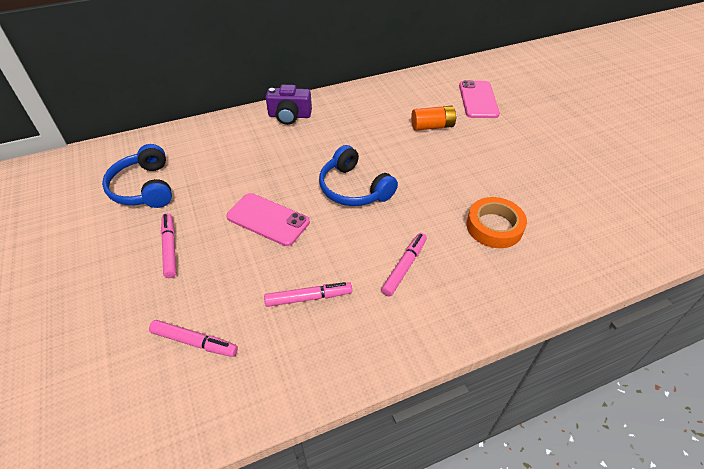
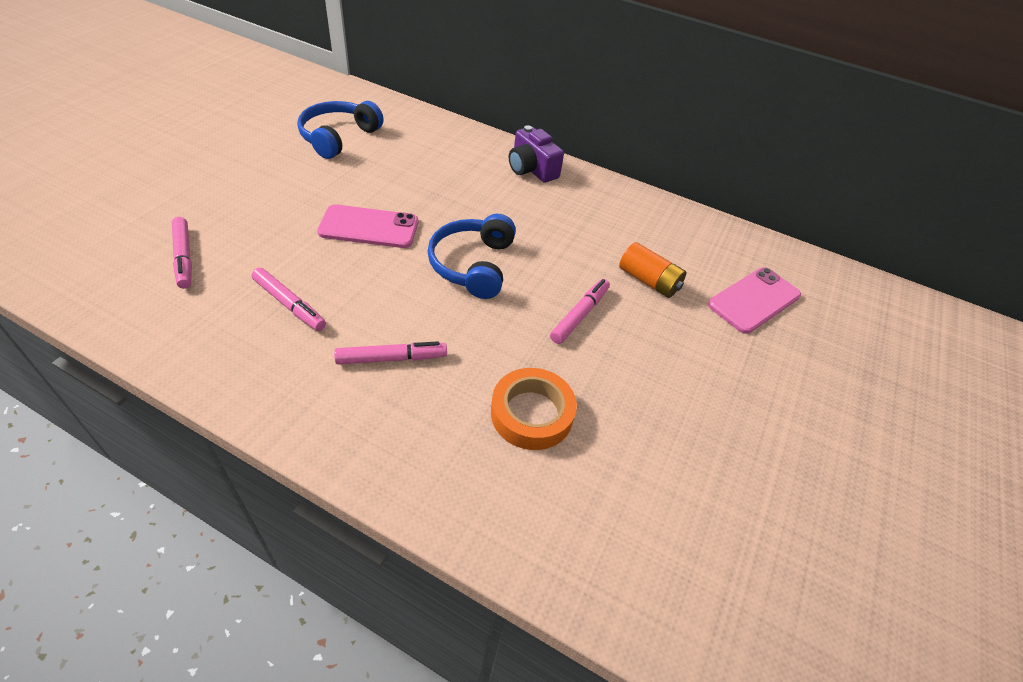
camera: 45 degrees right, 0 degrees up
pink marker [161,213,176,278] -> pink marker moved to [550,279,610,344]
pink phone [226,193,310,246] -> pink phone turned 75 degrees counterclockwise [317,204,418,248]

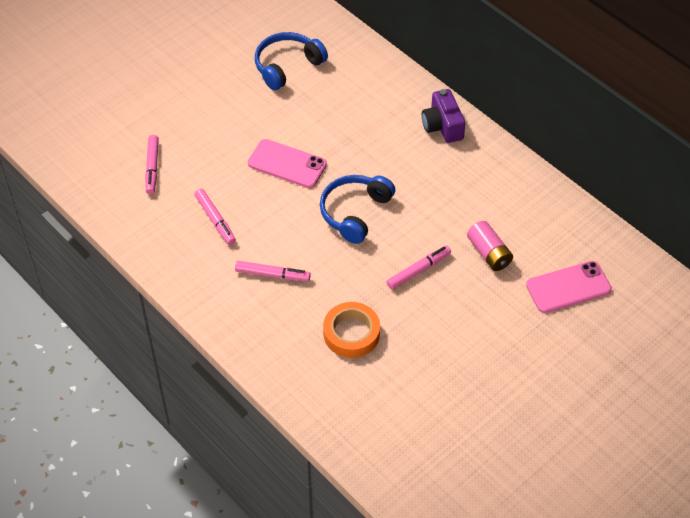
camera: 25 degrees right, 5 degrees up
orange battery [619,242,686,298] -> pink battery [467,221,513,271]

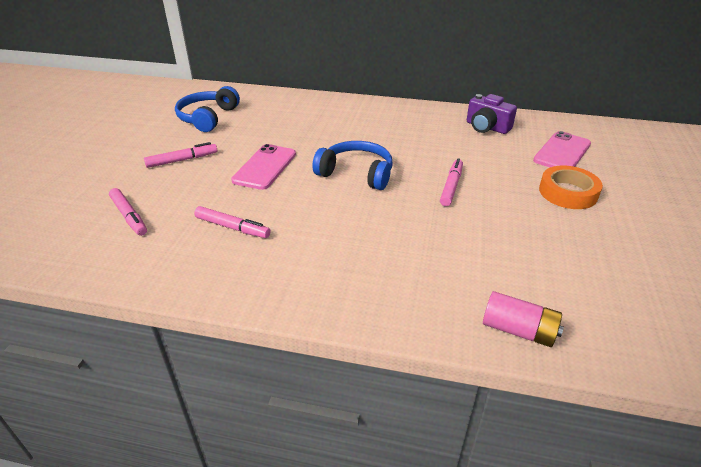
camera: 35 degrees left, 15 degrees down
pink marker [235,261,311,281] -> pink marker moved to [144,142,217,168]
pink phone [248,139,327,188] -> pink phone turned 60 degrees counterclockwise [231,144,296,190]
blue headphones [320,175,395,244] -> blue headphones turned 120 degrees clockwise [312,141,393,190]
orange tape [323,302,380,358] -> orange tape moved to [539,166,603,209]
purple camera [422,89,465,143] -> purple camera moved to [467,94,517,134]
pink battery [467,221,513,271] -> pink battery moved to [483,291,564,347]

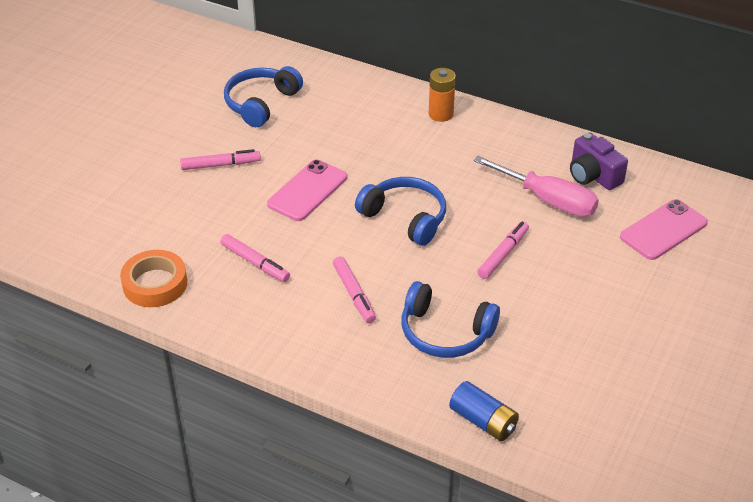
camera: 15 degrees right, 5 degrees up
pink marker [109,188,147,236] -> pink marker moved to [333,256,376,323]
pink battery [483,291,564,347] -> blue battery [449,381,519,441]
orange tape [539,166,603,209] -> orange tape moved to [120,250,187,307]
none -> blue headphones [401,281,500,358]
none -> orange battery [429,68,456,122]
none -> pink screwdriver [473,156,599,217]

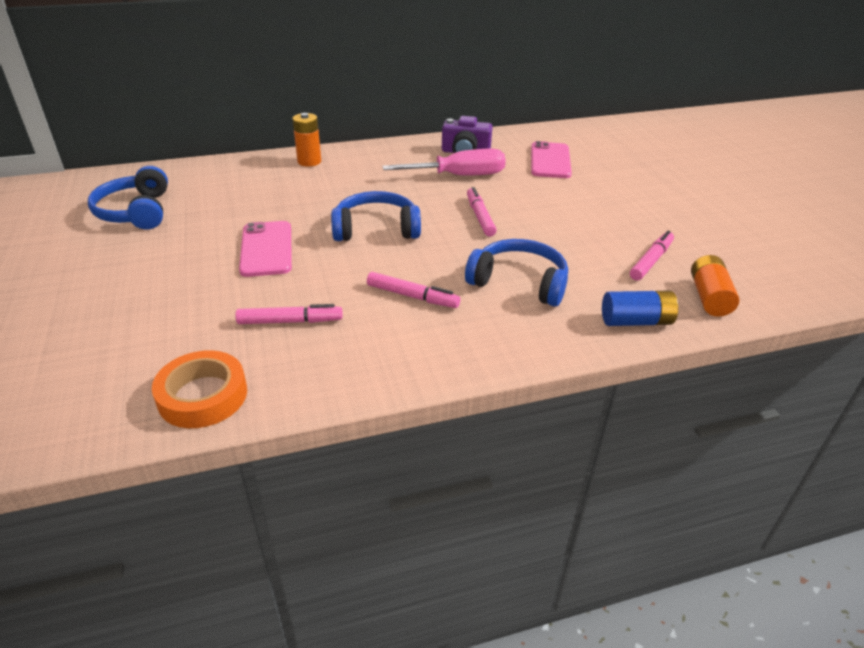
camera: 45 degrees left, 5 degrees down
pink marker [180,149,261,170] -> pink marker moved to [630,231,674,280]
blue headphones [401,281,500,358] -> blue headphones turned 135 degrees counterclockwise [465,239,568,307]
none -> orange battery [691,255,739,317]

